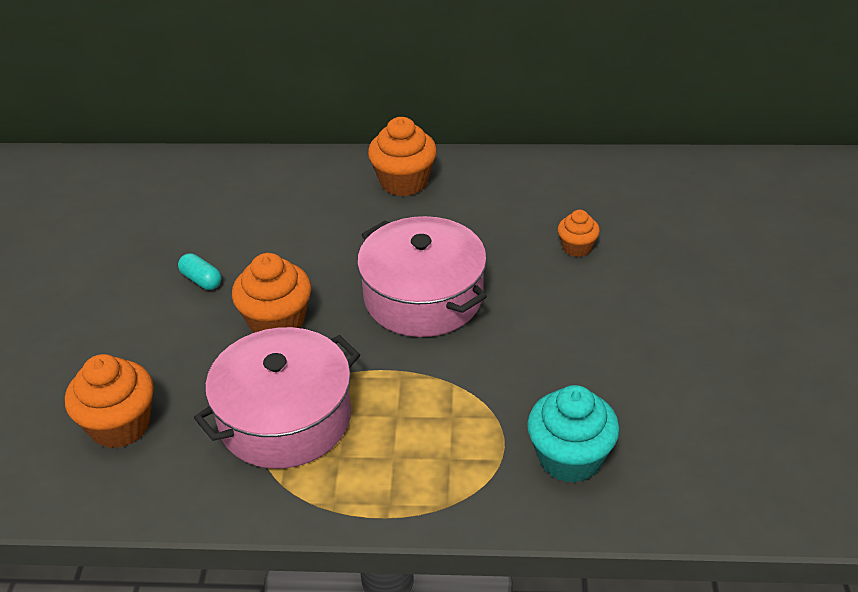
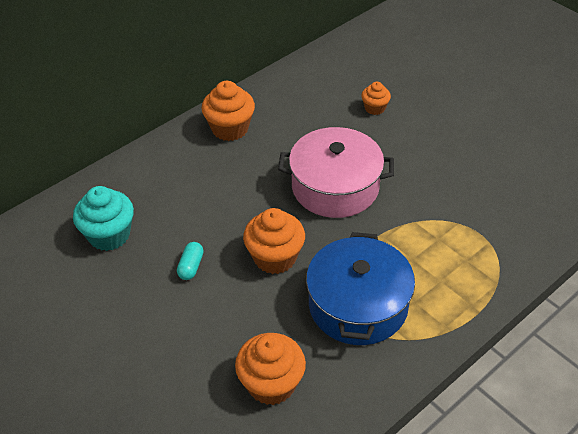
camera: 45 degrees left, 5 degrees up
turquoise capsule [178,253,221,290] -> turquoise capsule turned 75 degrees counterclockwise [177,242,204,280]
pink pot [194,327,360,469] -> blue pot [306,232,415,345]
turquoise cupcake [527,385,619,483] -> turquoise cupcake moved to [73,186,134,251]

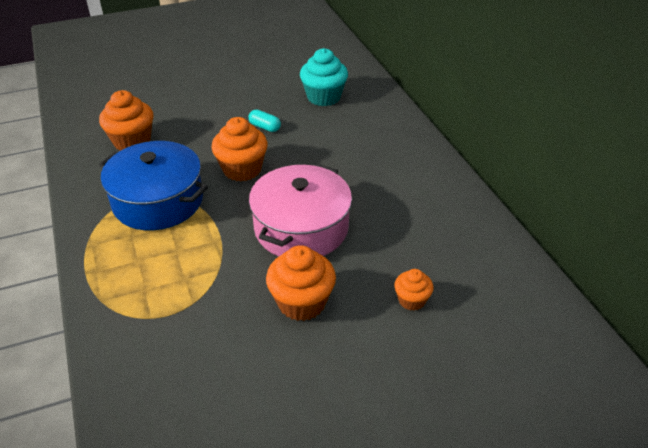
camera: 110 degrees right, 5 degrees down
orange cupcake [202,81,255,141] -> orange cupcake moved to [266,245,336,321]

